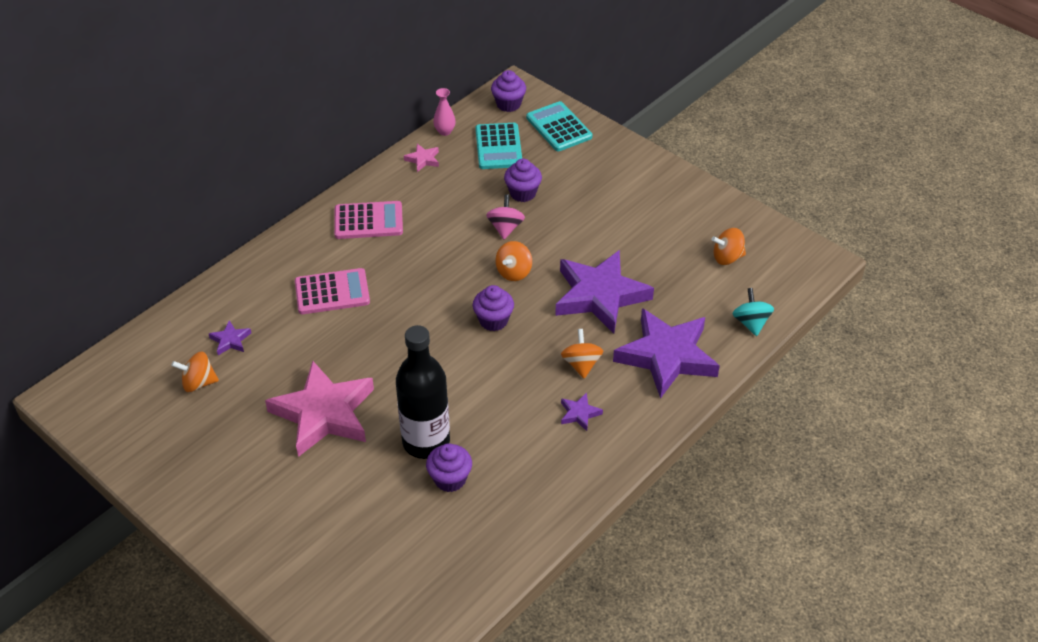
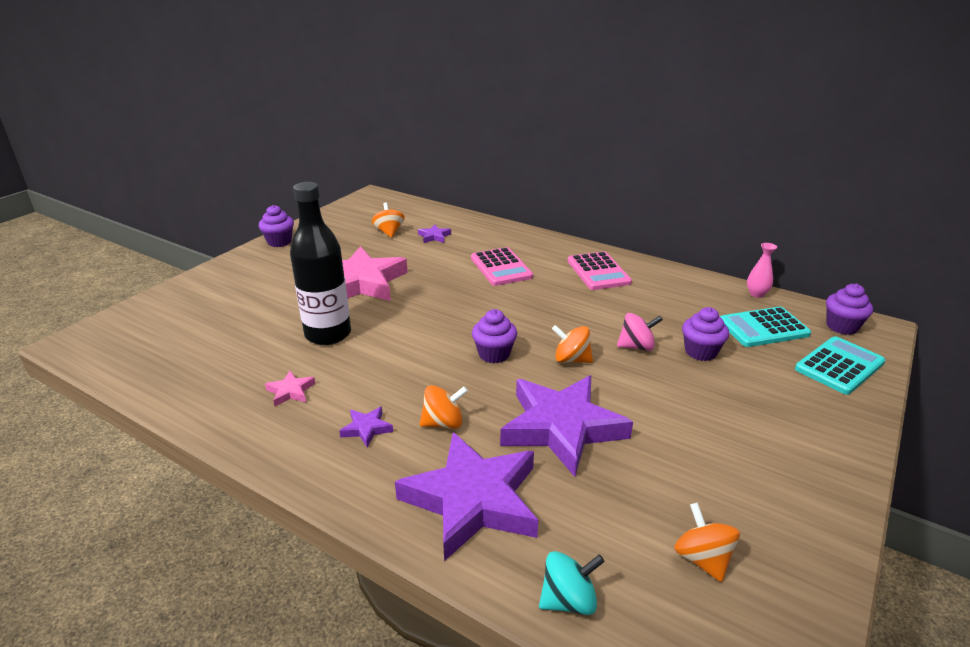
camera: 80 degrees right, 15 degrees down
pink star [404,144,439,172] -> pink star moved to [265,371,315,406]
purple cupcake [426,443,472,492] -> purple cupcake moved to [259,205,294,247]

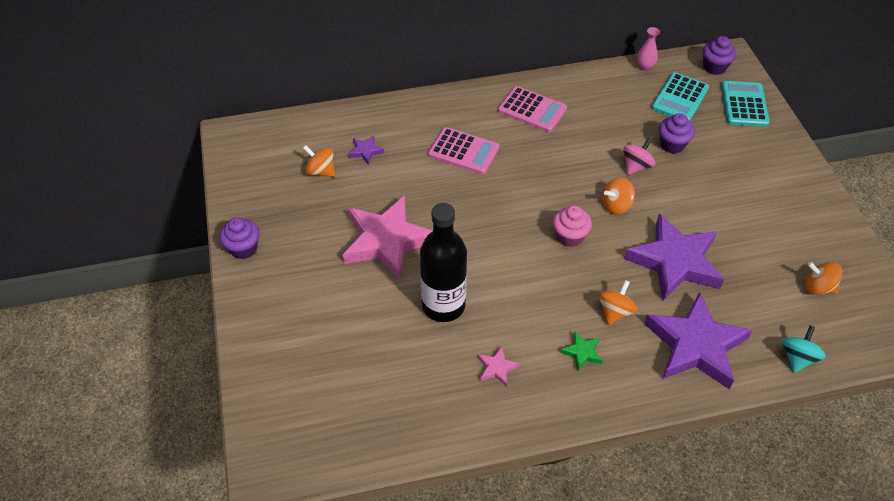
camera: 45 degrees left, 20 degrees up
purple star [339,407,393,447] -> green star [560,331,603,371]
purple cupcake [472,309,517,363] -> pink cupcake [553,205,592,247]

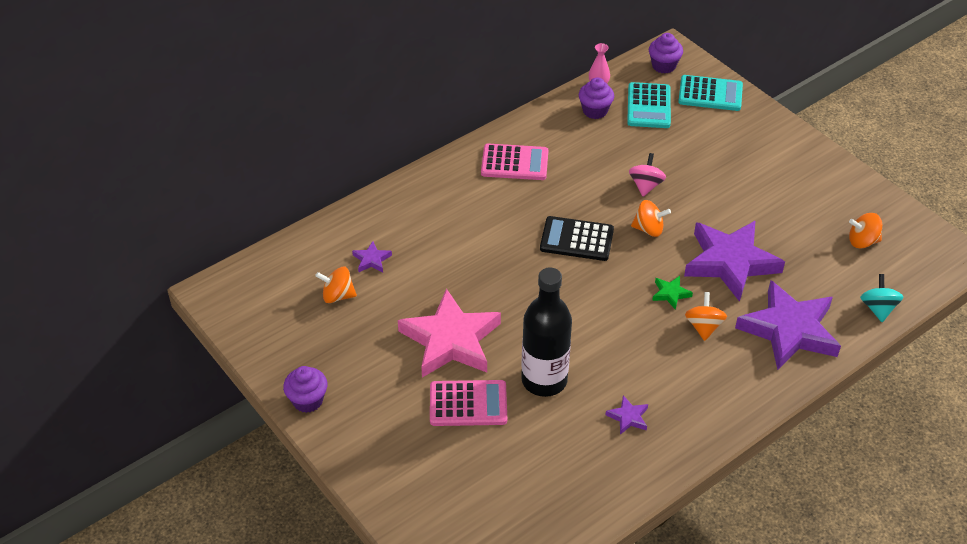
camera: 25 degrees left, 5 degrees down
pink calculator [428,127,500,174] -> pink calculator moved to [430,380,507,426]
pink star [478,347,520,386] -> purple star [606,395,648,435]
pink cupcake [553,205,592,247] -> none
green star [560,331,603,371] -> green star moved to [652,276,693,310]
orange spinning top [602,177,635,215] -> orange spinning top turned 120 degrees counterclockwise [631,200,671,237]
purple cupcake [659,113,695,154] -> purple cupcake moved to [579,77,614,119]
turquoise calculator [721,81,770,127] -> turquoise calculator turned 120 degrees clockwise [678,75,743,111]
none -> black calculator [540,216,614,261]

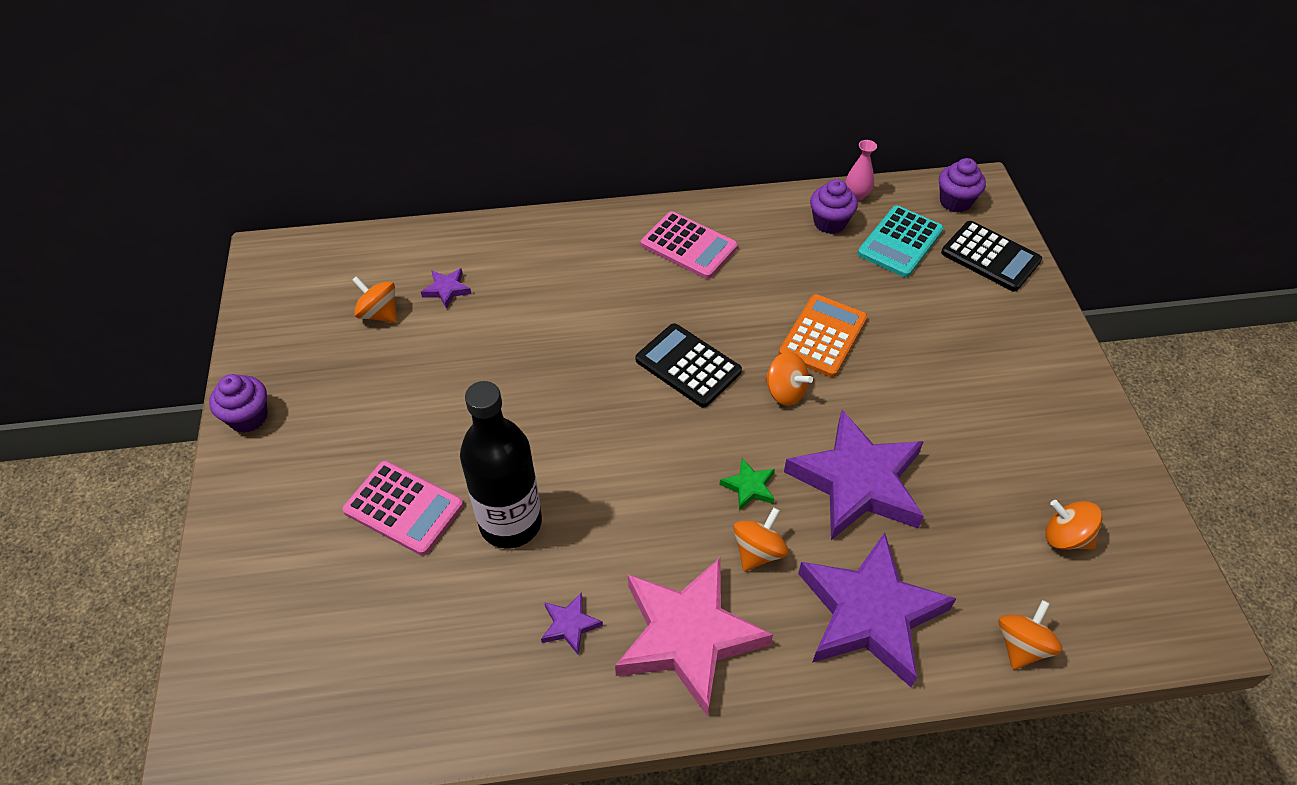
camera: 30 degrees right, 5 degrees up
pink star [398,288,501,378] -> pink star moved to [615,558,773,717]
pink spinning top [629,153,666,197] -> orange calculator [779,294,867,377]
turquoise calculator [678,75,743,111] -> black calculator [941,221,1042,292]
turquoise spinning top [860,274,903,322] -> orange spinning top [999,600,1062,670]

